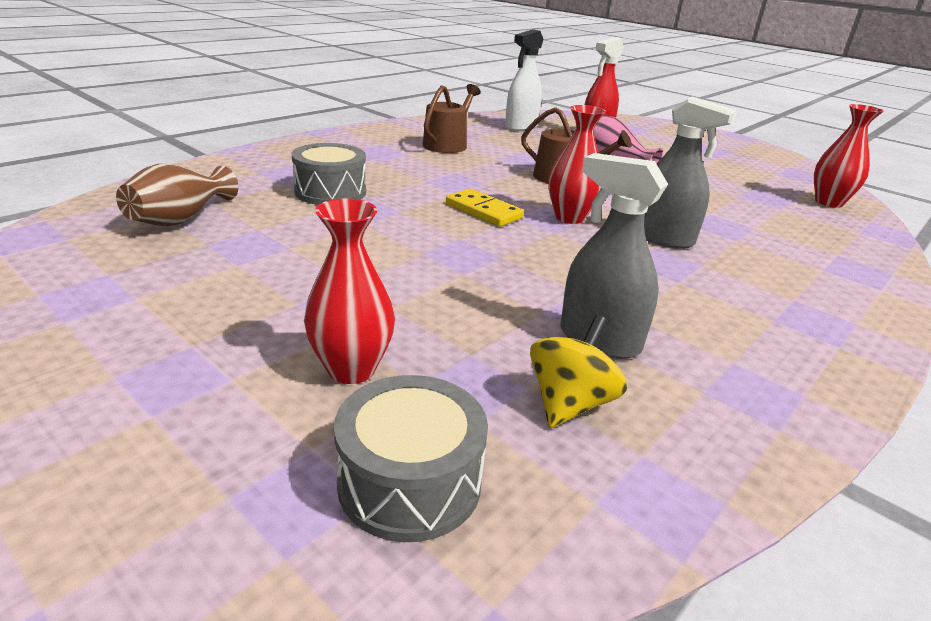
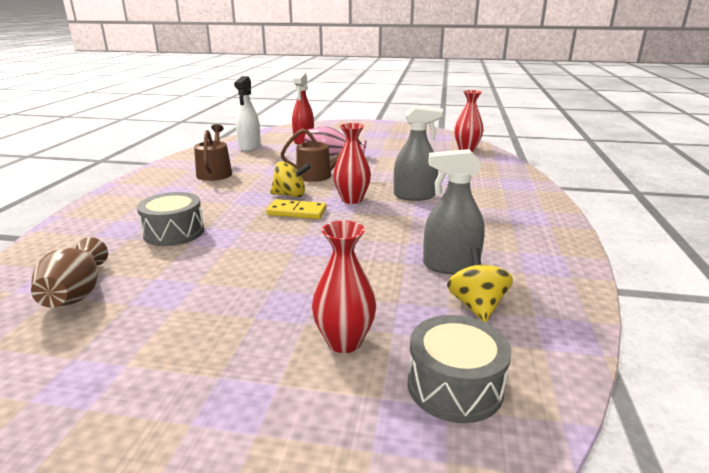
camera: 30 degrees left, 5 degrees down
none -> yellow spinning top [270,161,311,197]

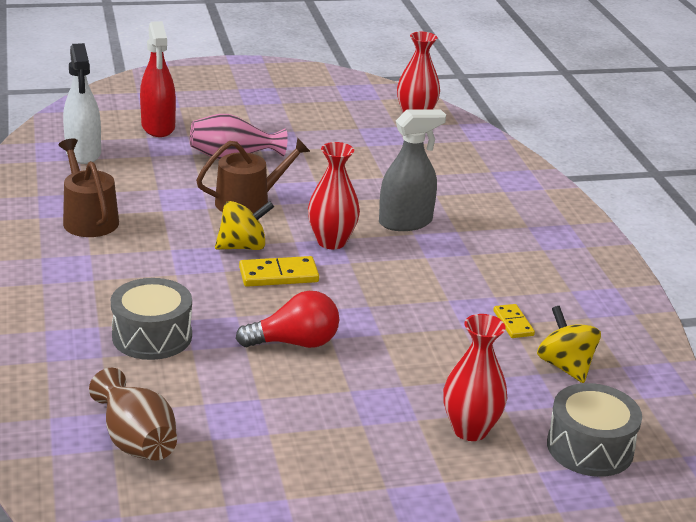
camera: 25 degrees left, 5 degrees up
grey spray bottle [423,149,485,274] -> yellow domino [493,304,535,338]
none -> red light bulb [236,291,339,348]

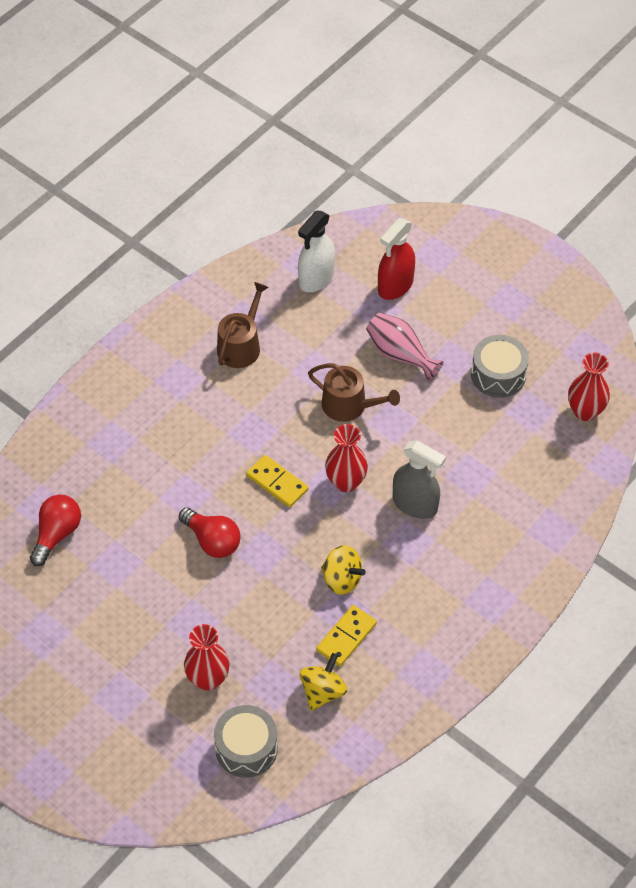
camera: 55 degrees right, 25 degrees up
brown vase [89,368,177,461] -> red light bulb [30,495,81,566]
grey drum [111,278,192,360] -> grey drum moved to [471,335,529,398]
yellow spinning top [215,201,274,250] -> yellow spinning top moved to [321,545,366,595]
yellow domino [493,304,535,338] -> yellow domino [316,605,377,666], size x1.55

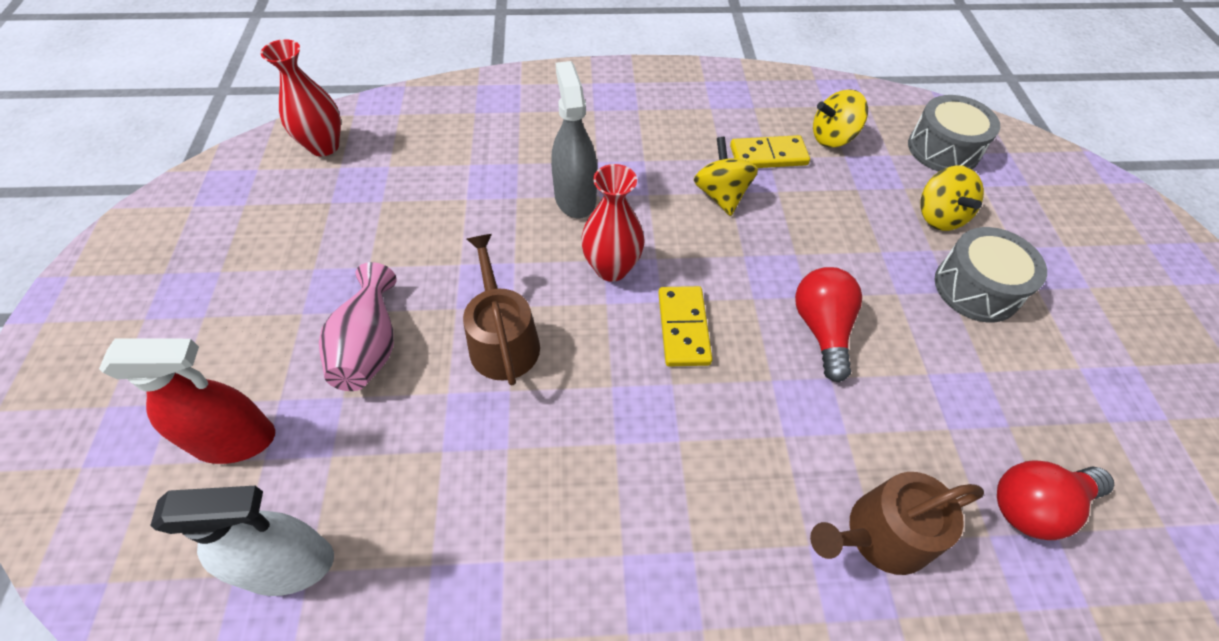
camera: 135 degrees left, 0 degrees up
red vase [184,624,230,691] -> yellow spinning top [920,165,984,231]
brown watering can [217,282,268,368] -> brown watering can moved to [810,472,984,575]
grey drum [471,335,529,398] -> grey drum moved to [934,227,1047,323]

